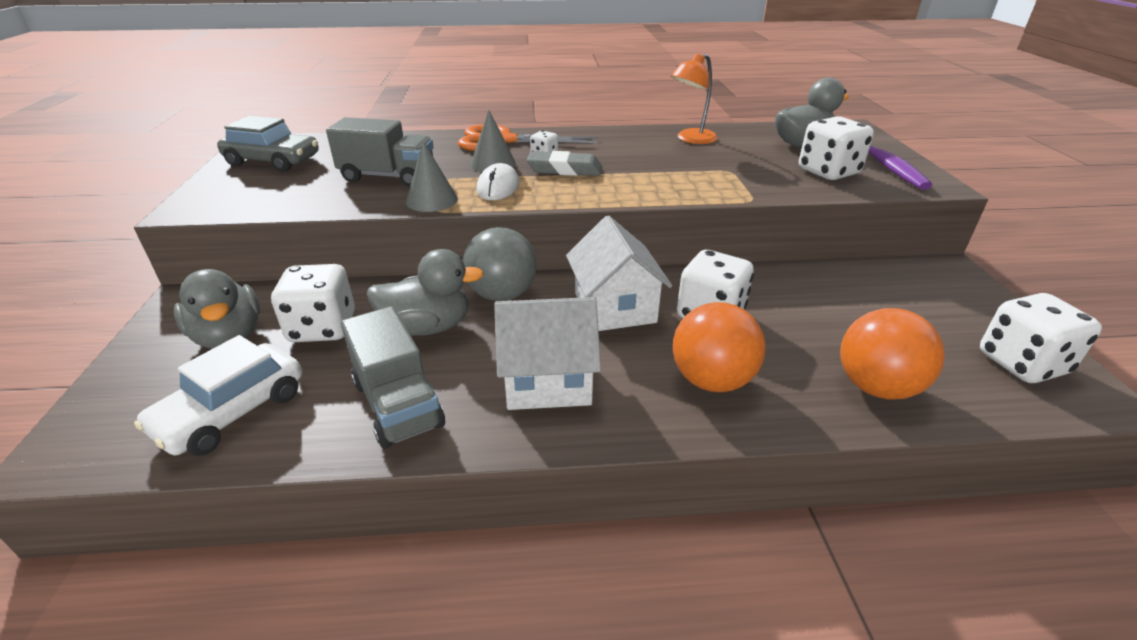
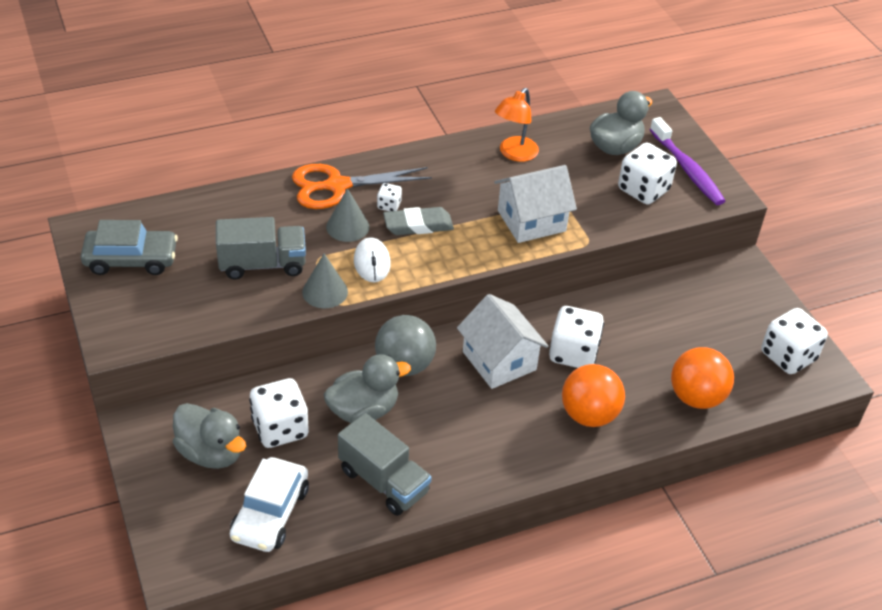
camera: 20 degrees left, 10 degrees up
white house [494,297,601,410] -> white house moved to [494,165,577,243]

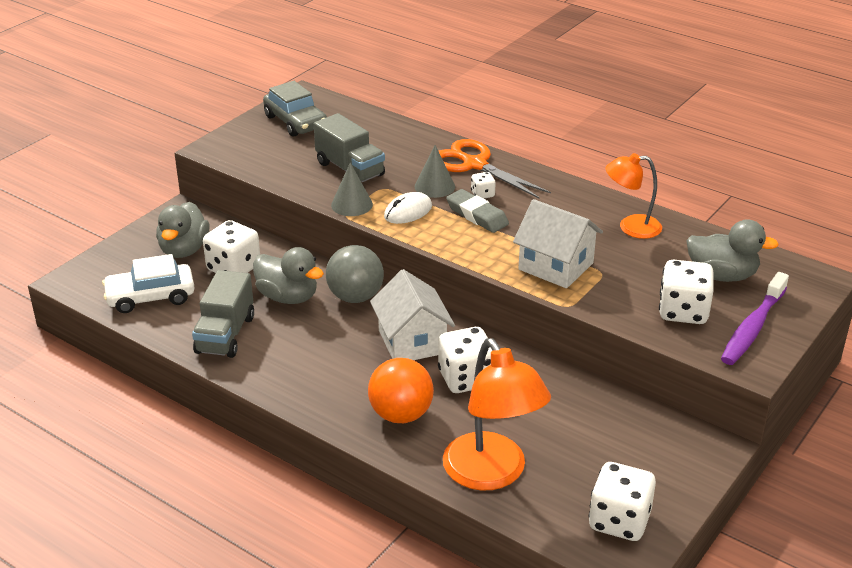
camera: 60 degrees right, 10 degrees down
white house [457,294,548,389] -> white house turned 45 degrees counterclockwise [370,269,455,360]
orange ball [671,347,734,409] -> orange lamp [443,338,551,491]

